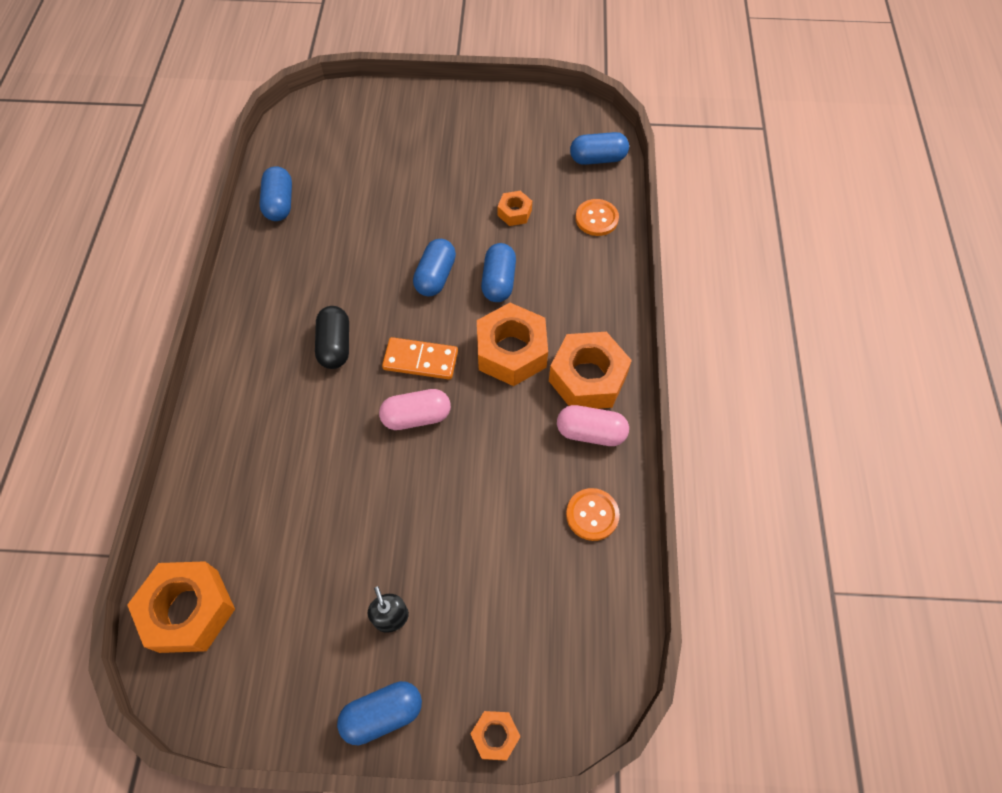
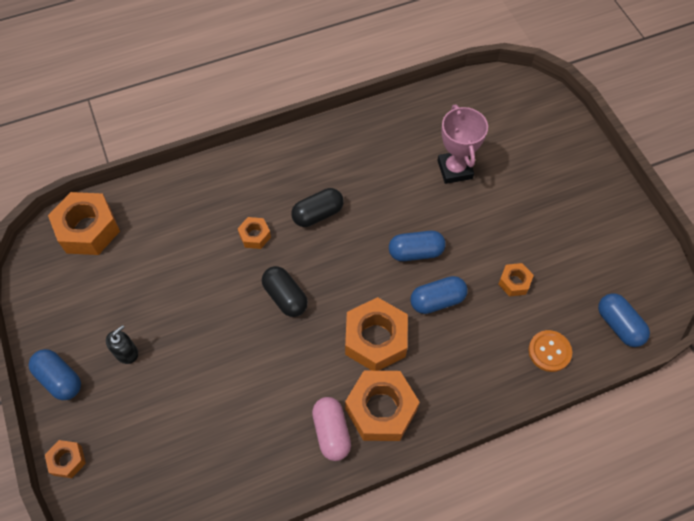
camera: 65 degrees right, 0 degrees up
blue capsule [260,166,292,221] -> none
pink capsule [379,389,451,430] -> black capsule [262,266,308,317]
orange domino [382,337,458,380] -> none
orange button [566,488,620,541] -> none
none -> orange nut [238,217,271,249]
none -> pink trophy [437,105,488,184]

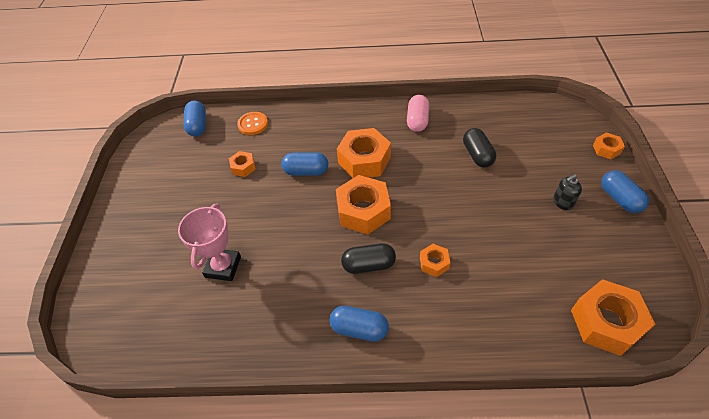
camera: 155 degrees left, 10 degrees down
black capsule [262,266,308,317] -> black capsule moved to [463,128,496,168]
orange nut [345,371,420,441] -> orange nut moved to [336,175,391,234]
blue capsule [389,231,446,261] -> blue capsule moved to [330,306,389,342]

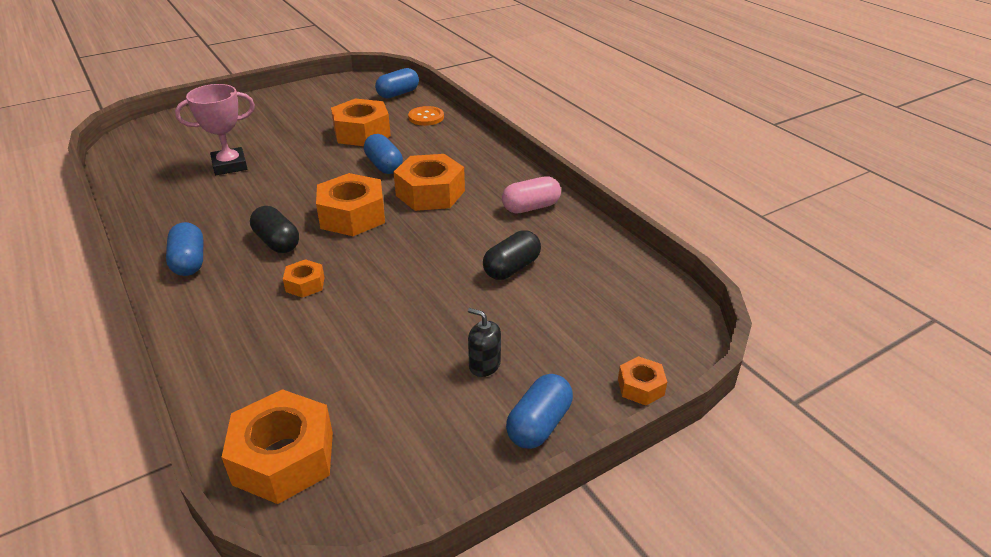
camera: 55 degrees right, 15 degrees down
orange nut [229,151,256,177] -> orange nut [331,98,391,146], size x1.99

